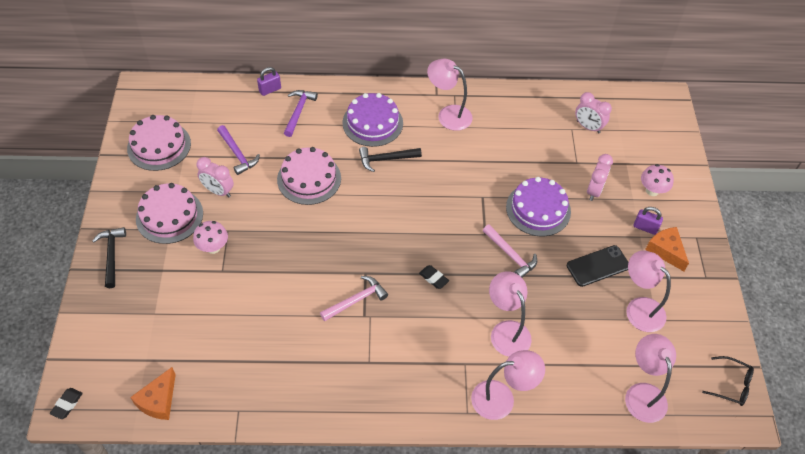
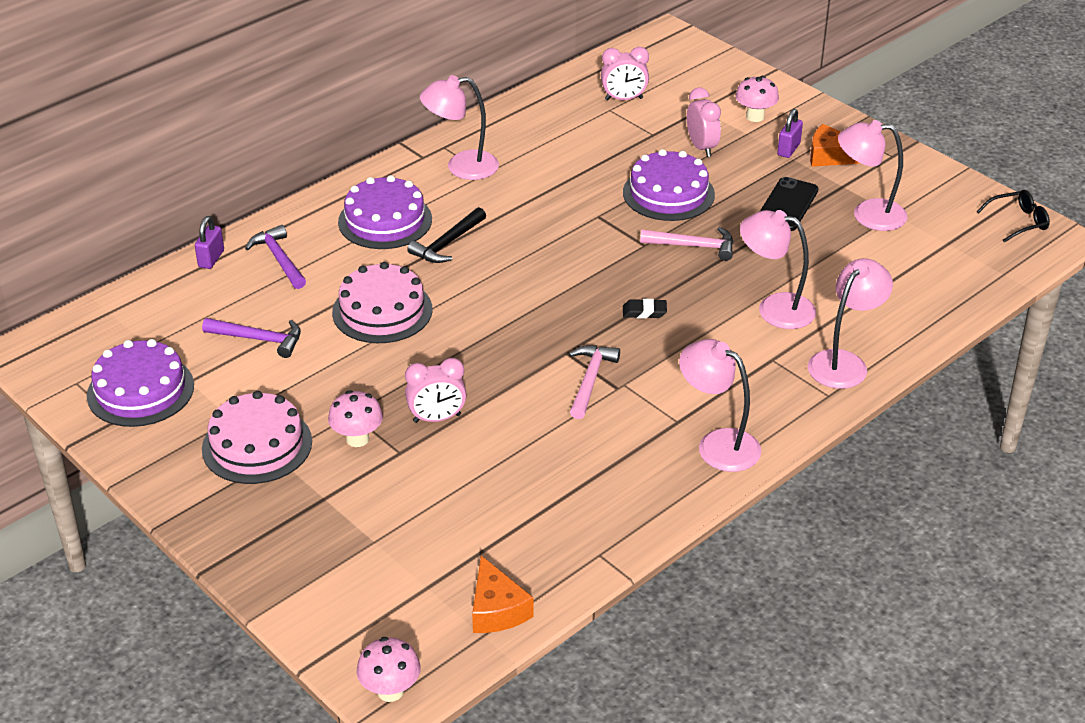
camera: 40 degrees left, 15 degrees down
black eraser [50,388,83,419] -> pink mushroom [357,637,421,702]
black hammer [92,227,126,288] -> none
pink cake [127,115,191,171] -> purple cake [87,339,194,427]
pink clock [197,157,234,197] -> pink clock moved to [405,358,467,423]
pink lamp [625,334,676,423] -> pink lamp moved to [679,339,762,472]
purple padlock [633,207,663,235] -> purple padlock turned 45 degrees counterclockwise [777,109,803,158]

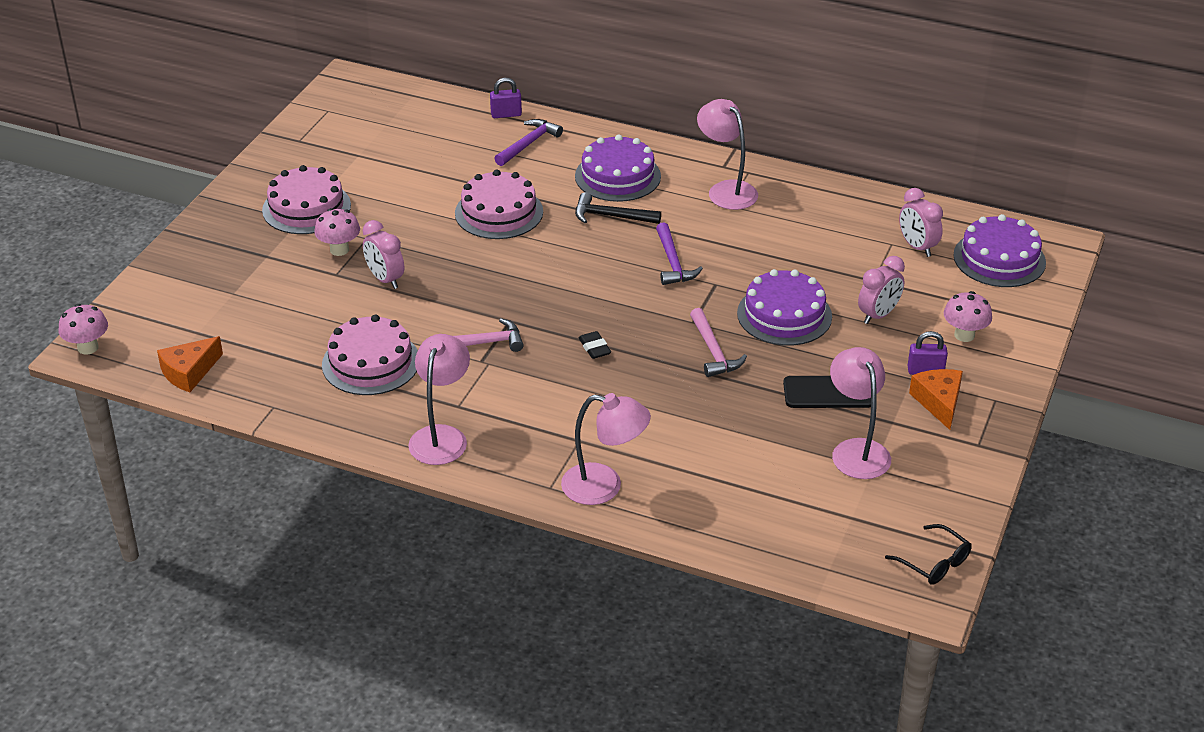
camera: 65 degrees right, 0 degrees up
purple cake [87,339,194,427] -> purple cake moved to [953,214,1046,287]
purple hammer [202,318,301,358] -> purple hammer moved to [656,222,703,285]
pink lamp [740,210,816,329] -> none
none -> pink cake [322,315,418,395]

